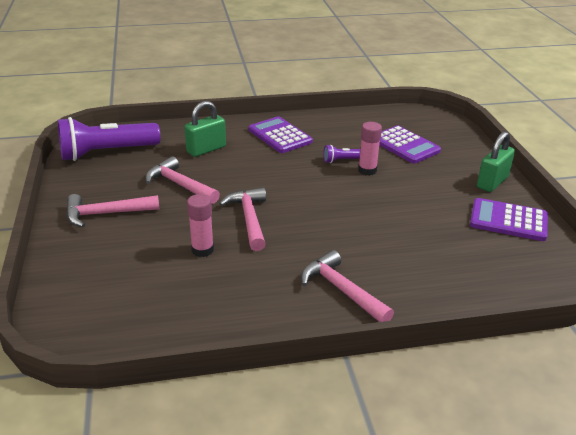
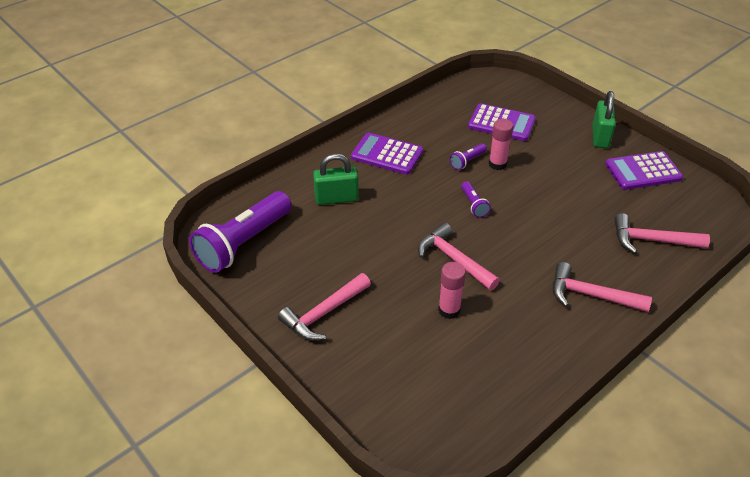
camera: 30 degrees left, 10 degrees up
pink hammer [145,156,220,204] -> pink hammer moved to [614,213,710,253]
green padlock [184,101,226,157] -> green padlock turned 60 degrees clockwise [313,153,359,205]
none -> purple flashlight [461,181,491,218]

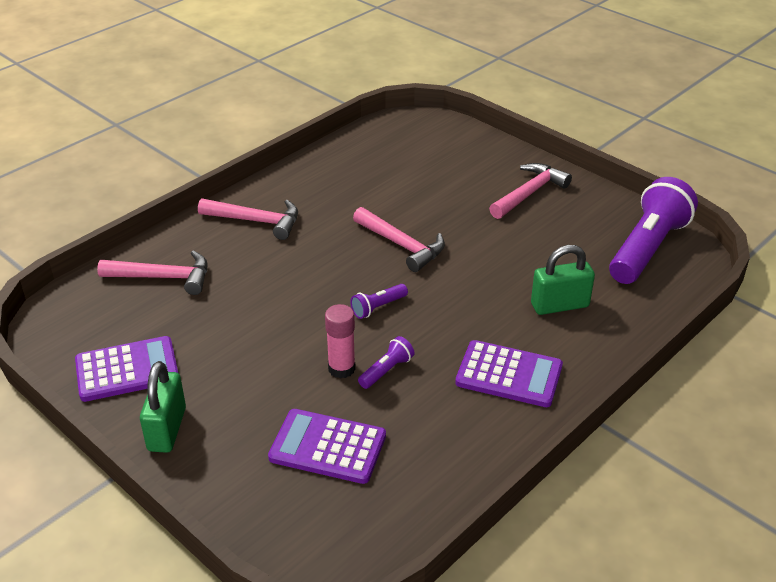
camera: 175 degrees right, 5 degrees down
pink glue stick [438,262,466,319] -> none
purple flashlight [461,181,491,218] -> purple flashlight turned 105 degrees counterclockwise [350,284,408,319]

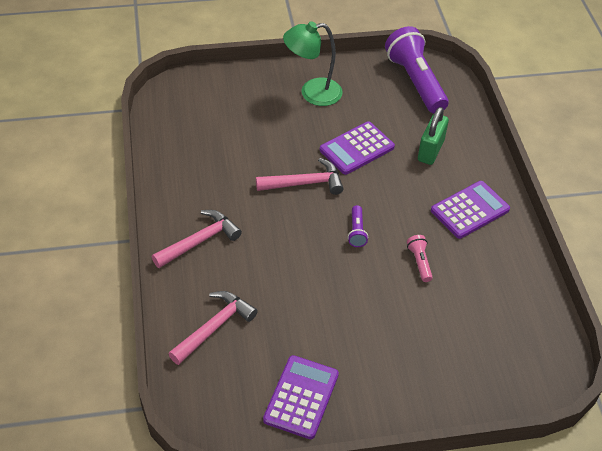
camera: 55 degrees left, 10 degrees up
green padlock [140,361,186,453] -> none
purple calculator [268,409,386,484] -> purple calculator moved to [320,122,395,175]
pink glue stick [325,304,356,379] -> none
purple flashlight [358,336,415,389] -> pink flashlight [407,235,433,282]
pink hammer [489,163,572,219] -> green lamp [283,21,343,106]

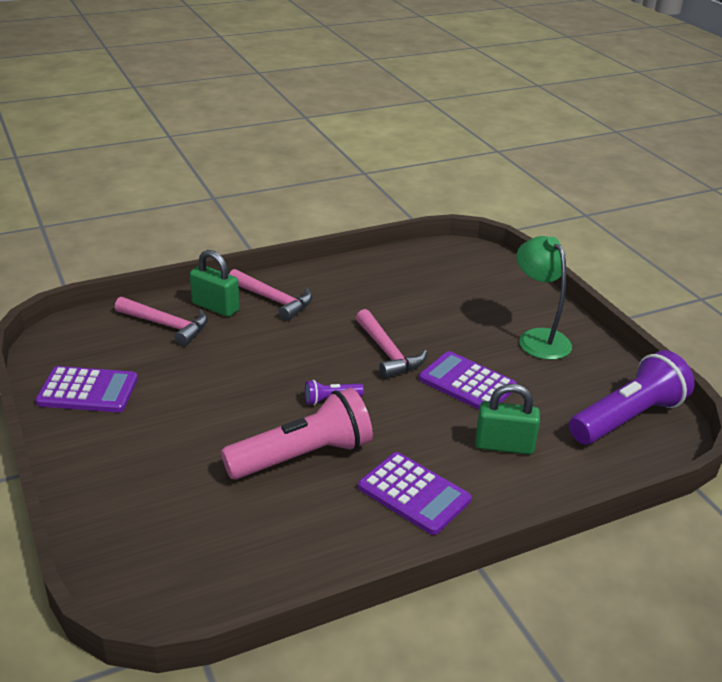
camera: 75 degrees right, 15 degrees down
pink flashlight [407,235,433,282] -> pink flashlight [221,388,373,480], size x2.33
none -> green padlock [190,250,240,317]

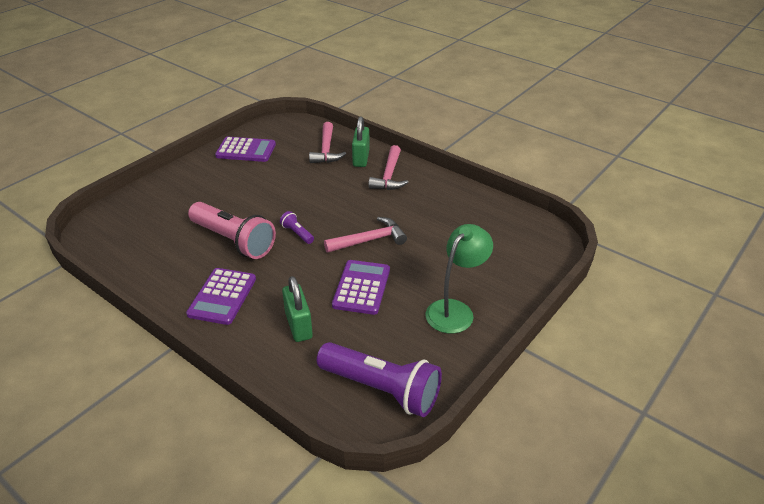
camera: 65 degrees right, 5 degrees up
purple calculator [35,366,138,412] -> purple calculator turned 60 degrees counterclockwise [215,137,276,162]
pink hammer [356,309,427,379] -> pink hammer turned 150 degrees counterclockwise [324,217,407,253]

